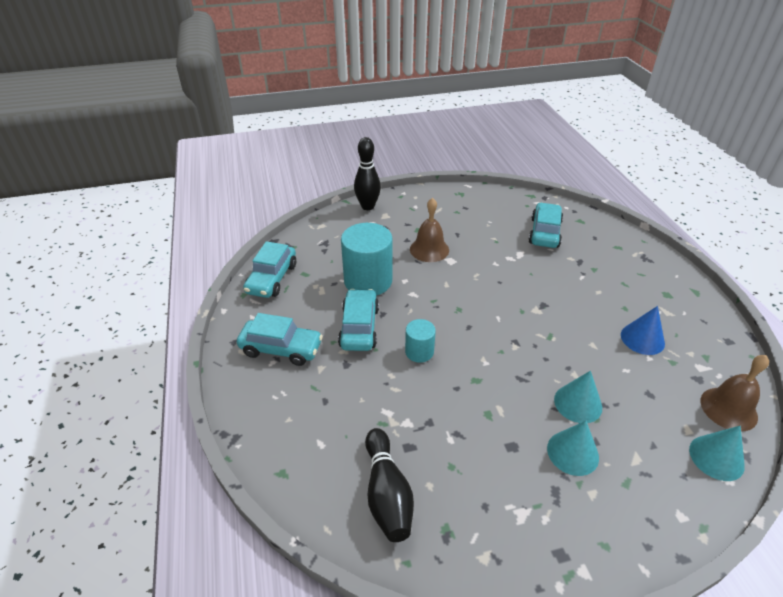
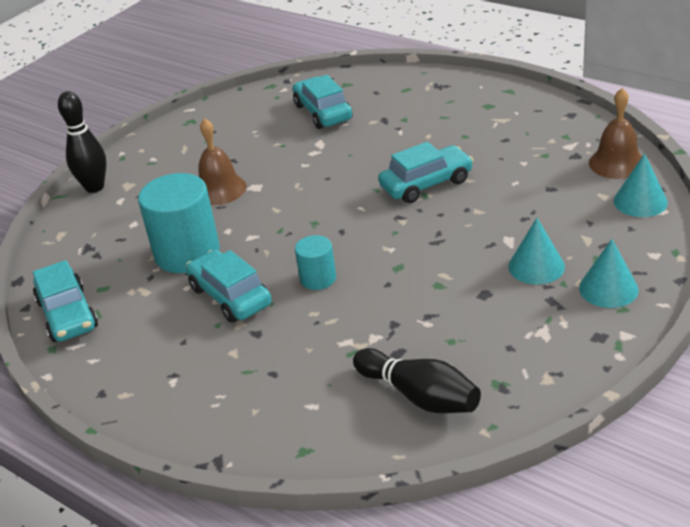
camera: 35 degrees left, 5 degrees down
turquoise car [237,313,323,366] -> turquoise car moved to [378,142,473,203]
turquoise cone [554,371,602,423] -> turquoise cone moved to [579,239,639,308]
blue cone [621,306,665,355] -> none

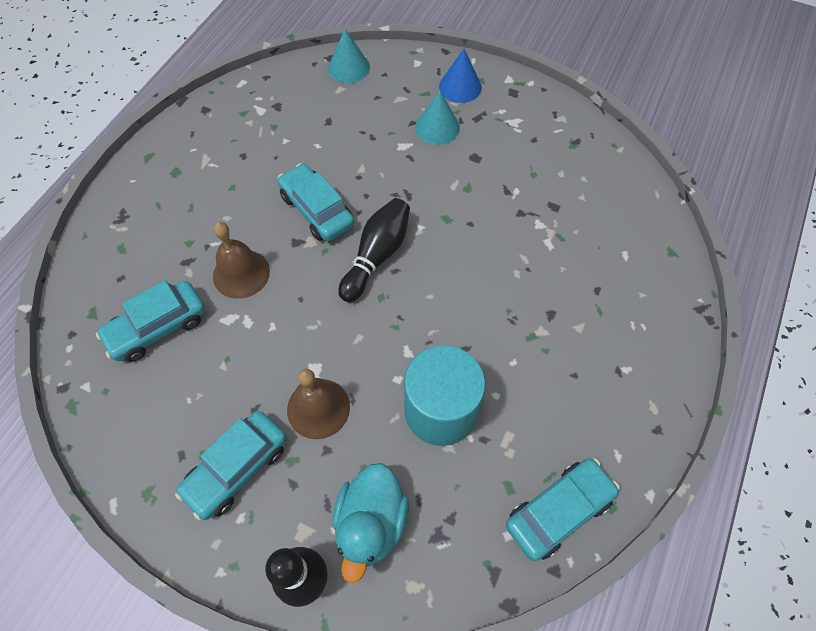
camera: 105 degrees left, 25 degrees up
turquoise car [186,250,272,323] -> turquoise car moved to [175,411,287,520]
turquoise cylinder [295,235,336,290] -> none
black bowling pin [353,348,481,413] -> black bowling pin moved to [338,198,410,302]
turquoise cone [579,239,639,308] -> blue cone [439,49,482,103]
brown bell [589,88,642,179] -> brown bell moved to [213,222,270,299]
none -> turquoise duck [333,463,409,583]

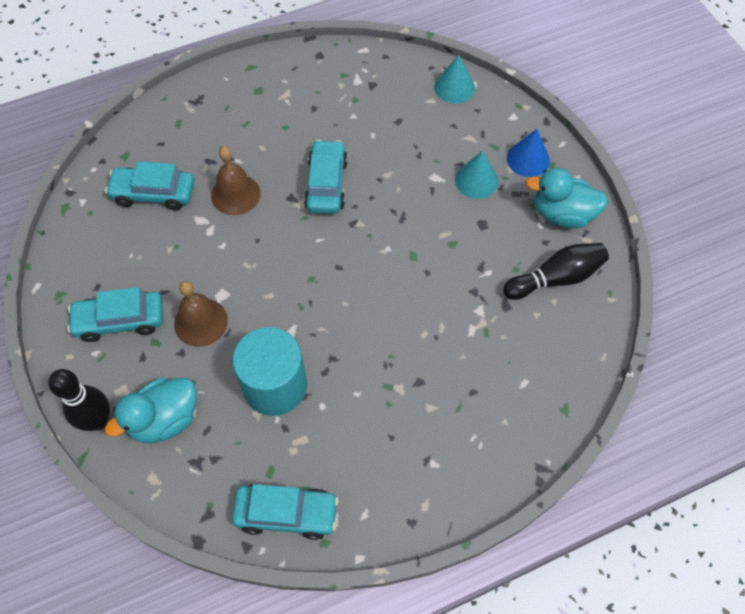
camera: 40 degrees right, 0 degrees up
black bowling pin [338,198,410,302] -> black bowling pin moved to [503,243,609,300]
none -> turquoise duck [526,168,608,228]

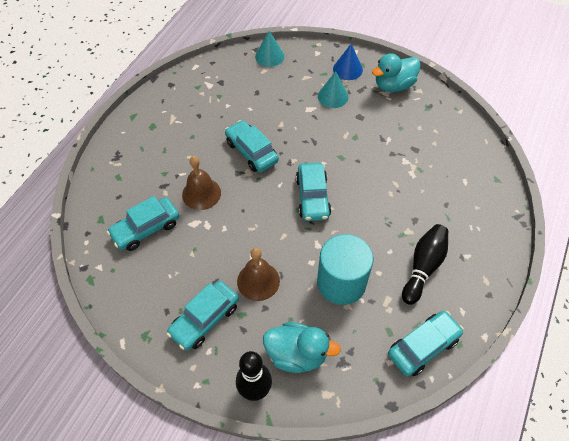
camera: 40 degrees left, 5 degrees down
turquoise duck [105,378,196,443] -> turquoise duck turned 90 degrees counterclockwise [263,322,341,373]
black bowling pin [503,243,609,300] -> black bowling pin moved to [402,224,448,305]
none -> turquoise car [296,163,331,221]

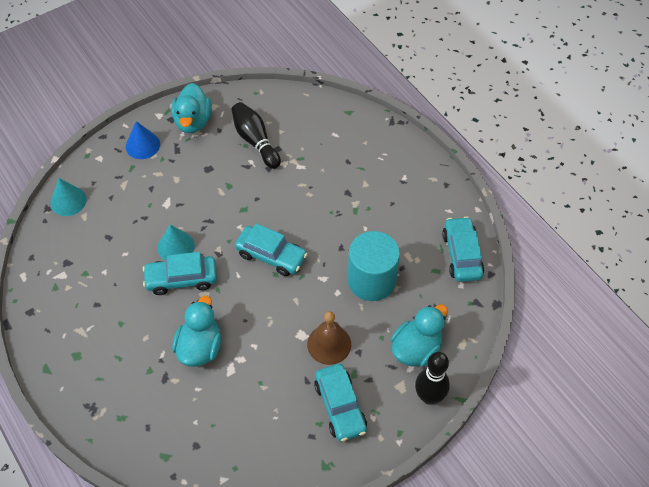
camera: 60 degrees left, 0 degrees up
turquoise car [107,196,179,251] -> none
brown bell [182,156,221,210] -> turquoise duck [172,296,221,367]
turquoise cone [318,71,348,108] -> turquoise cone moved to [158,225,195,261]
black bowling pin [402,224,448,305] -> black bowling pin moved to [231,102,281,169]

